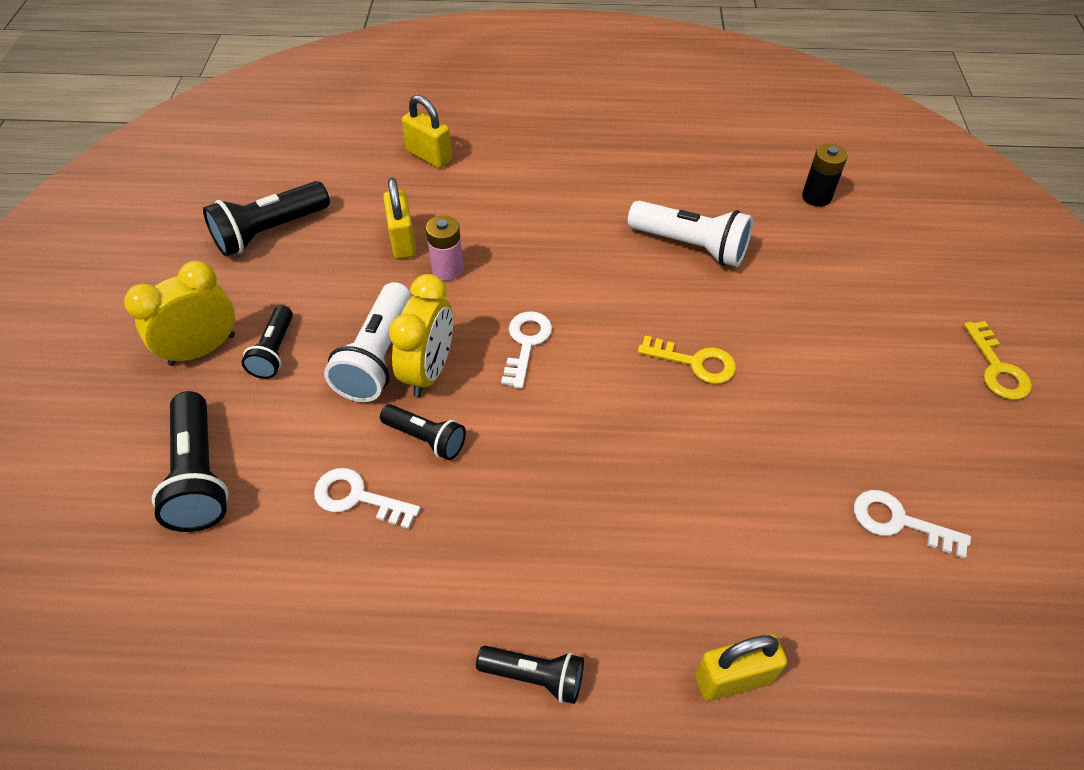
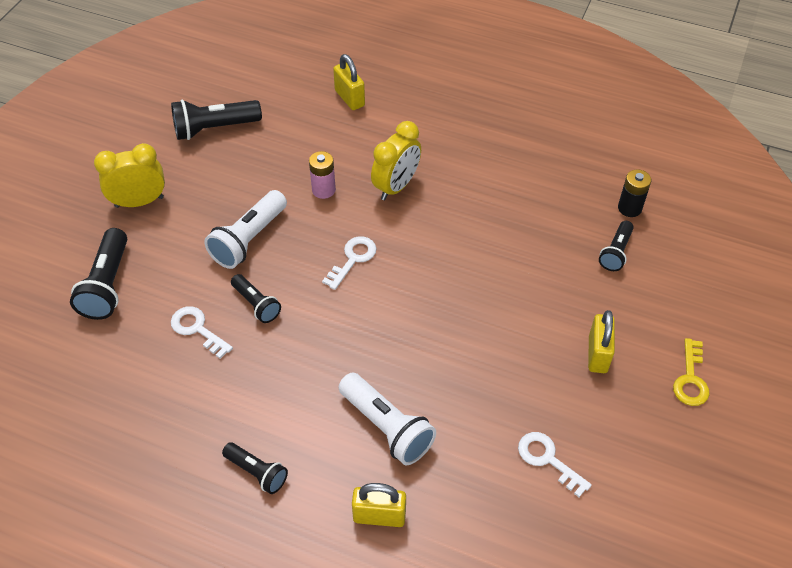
camera: 20 degrees right, 0 degrees up
black flashlight [242,305,293,379] -> black flashlight moved to [599,221,634,271]
yellow padlock [383,178,416,259] -> yellow padlock moved to [588,310,615,373]
yellow clock [389,274,453,397] -> yellow clock moved to [371,121,421,200]
white flashlight [628,200,753,267] -> white flashlight moved to [338,373,436,466]
yellow key [638,335,736,384] -> none

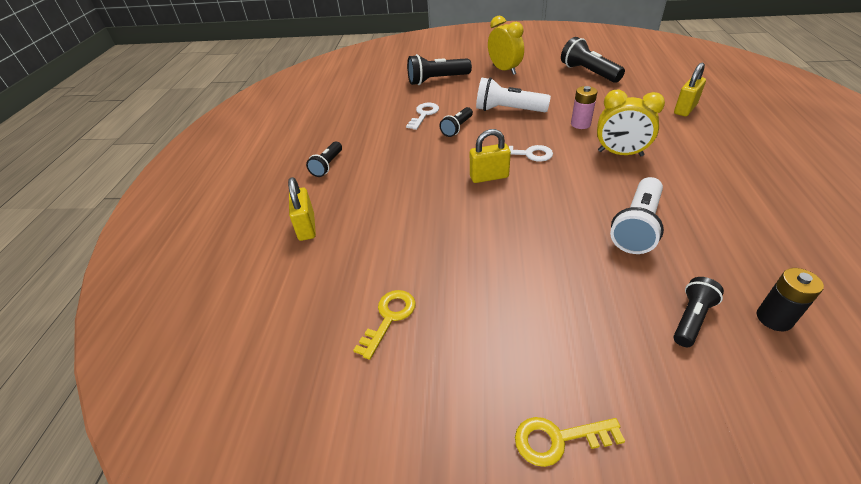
camera: 75 degrees right, 10 degrees down
white flashlight [338,373,436,466] -> white flashlight moved to [610,177,664,254]
white key [518,432,592,497] -> yellow key [353,290,416,360]
yellow padlock [588,310,615,373] -> yellow padlock moved to [470,129,511,183]
black flashlight [599,221,634,271] -> black flashlight turned 120 degrees clockwise [673,277,724,347]

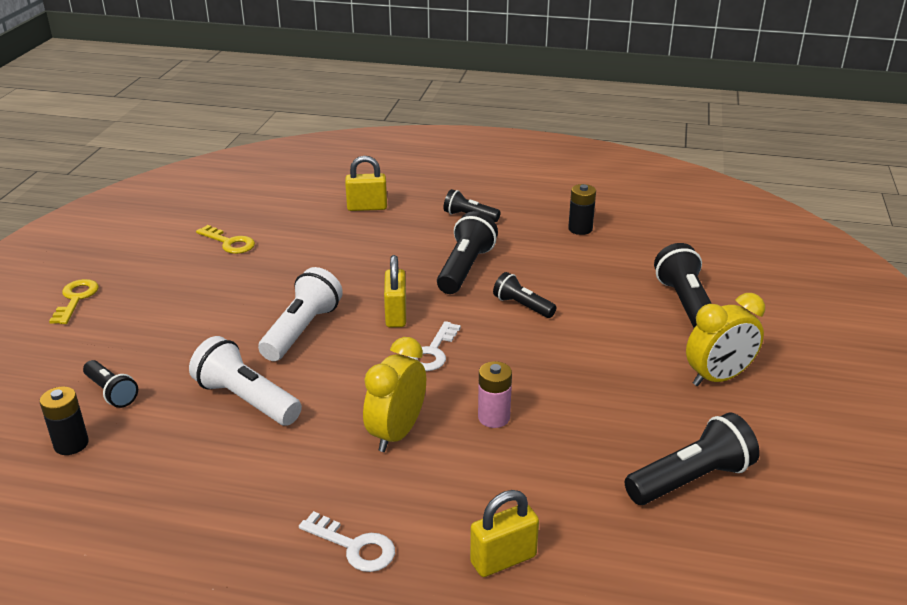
camera: 95 degrees right, 10 degrees down
white key [406,103,439,130] -> white key moved to [299,511,395,572]
white flashlight [476,77,551,112] -> white flashlight moved to [258,267,343,361]
yellow padlock [674,63,706,116] -> yellow padlock turned 75 degrees counterclockwise [470,490,539,577]
none -> black flashlight [437,211,498,294]
none -> black battery [568,184,596,235]

